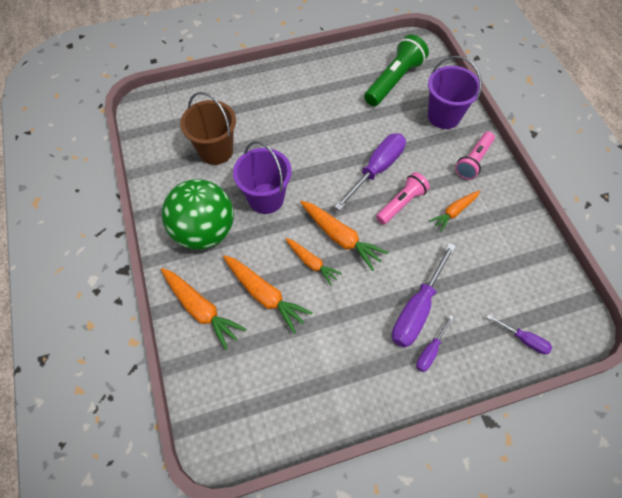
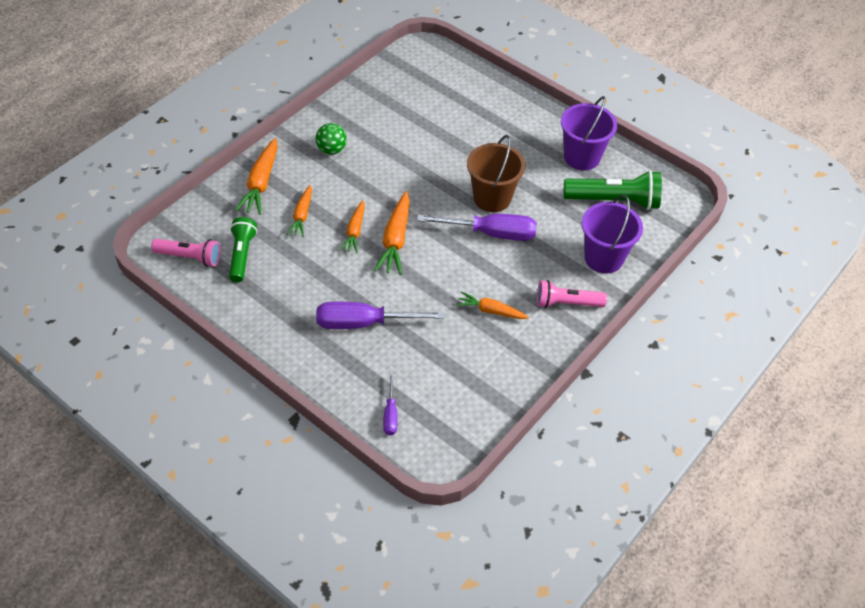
camera: 55 degrees right, 10 degrees down
green ball [162,179,234,250] -> green ball [315,123,347,155], size x0.47
brown bucket [180,92,236,165] -> brown bucket moved to [467,135,526,212]
orange carrot [223,255,313,334] -> orange carrot [287,185,312,237], size x0.64
purple bucket [233,141,292,214] -> purple bucket moved to [561,96,617,170]
pink flashlight [376,172,430,225] -> pink flashlight moved to [151,239,221,267]
purple screwdriver [416,315,454,372] -> none
none -> green flashlight [229,217,257,282]

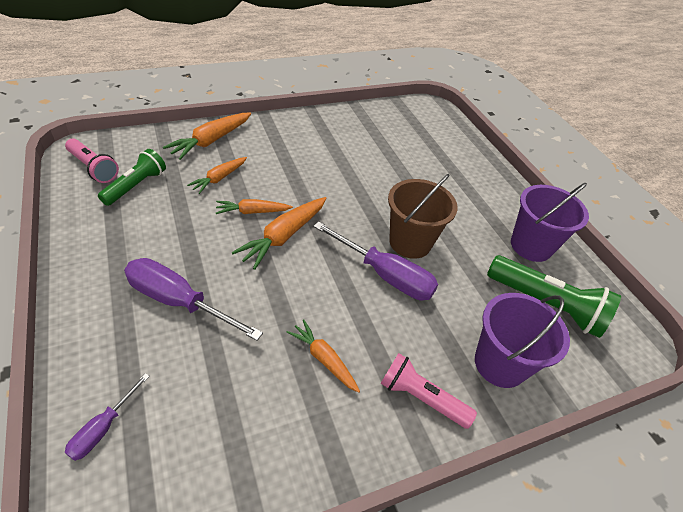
camera: 25 degrees right, 5 degrees down
green ball [315,123,347,155] -> none
orange carrot [340,200,365,253] -> orange carrot turned 45 degrees clockwise [216,199,293,214]

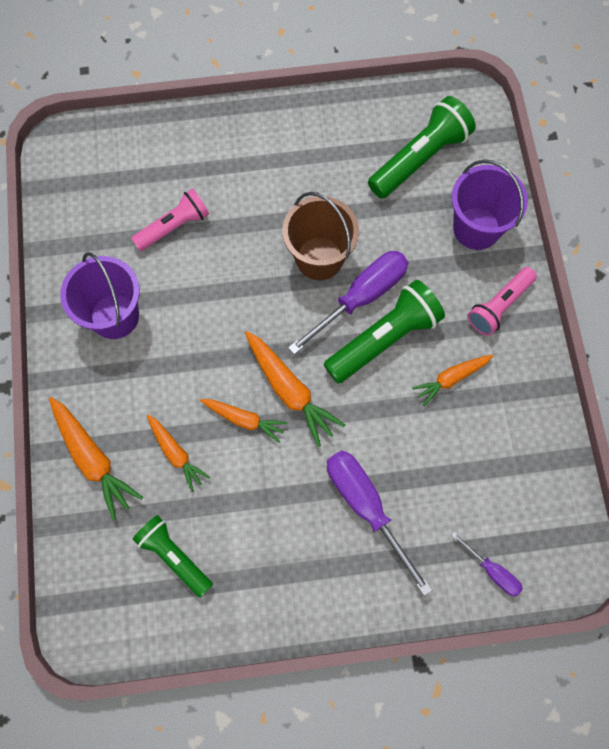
camera: 70 degrees left, 25 degrees up
pink flashlight [65,138,119,183] -> pink flashlight moved to [131,188,209,251]
purple screwdriver [124,258,263,341] -> purple screwdriver turned 105 degrees clockwise [327,450,432,596]
orange carrot [216,199,293,214] -> orange carrot turned 75 degrees counterclockwise [200,399,287,443]
purple bucket [511,183,589,262] -> purple bucket moved to [60,252,140,339]
none -> green flashlight [324,280,445,383]

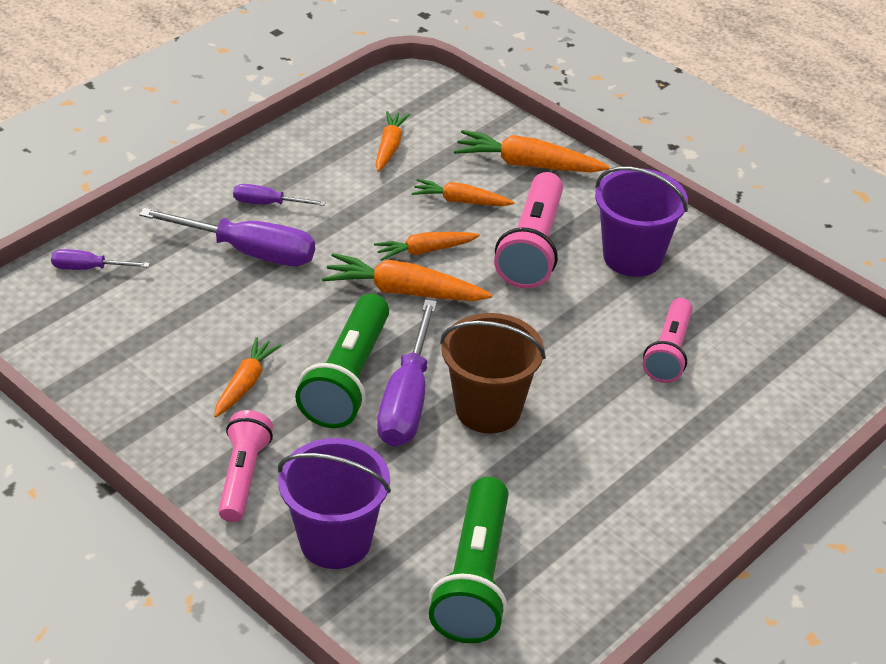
camera: 140 degrees right, 30 degrees down
green flashlight [133,515,213,598] -> orange carrot [375,111,410,172]
none -> purple screwdriver [233,184,326,206]
none -> pink flashlight [494,172,563,289]

